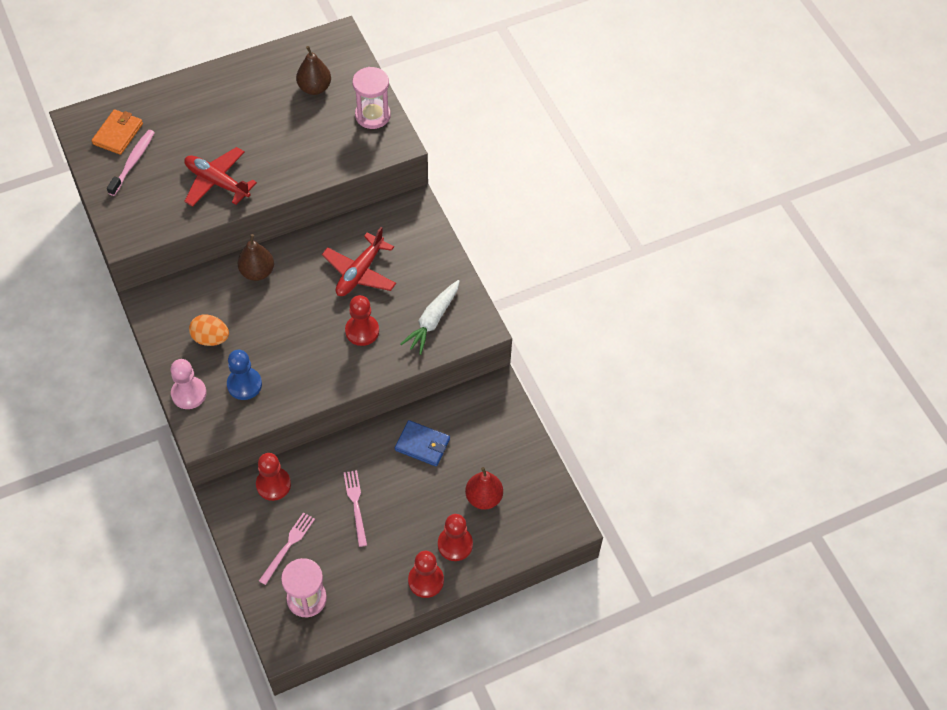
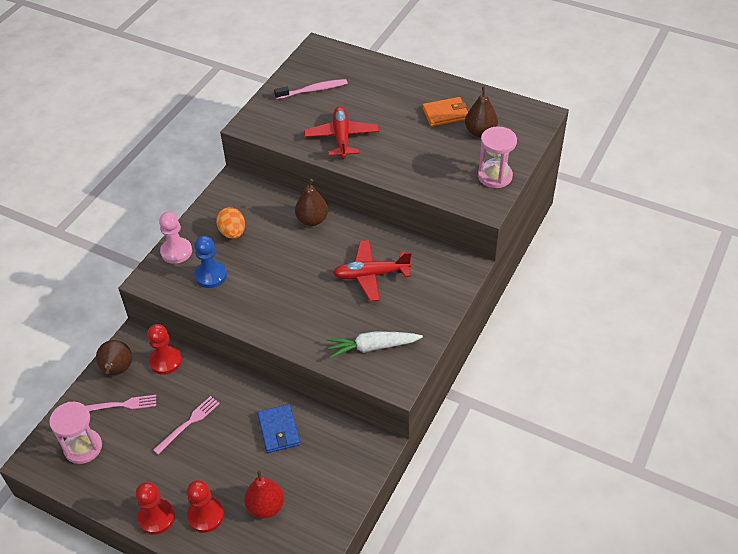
camera: 55 degrees right, 10 degrees down
orange wallet [92,109,143,155] -> orange wallet moved to [422,97,468,127]
red pawn [345,295,379,346] -> none
none -> brown pear [96,340,132,375]

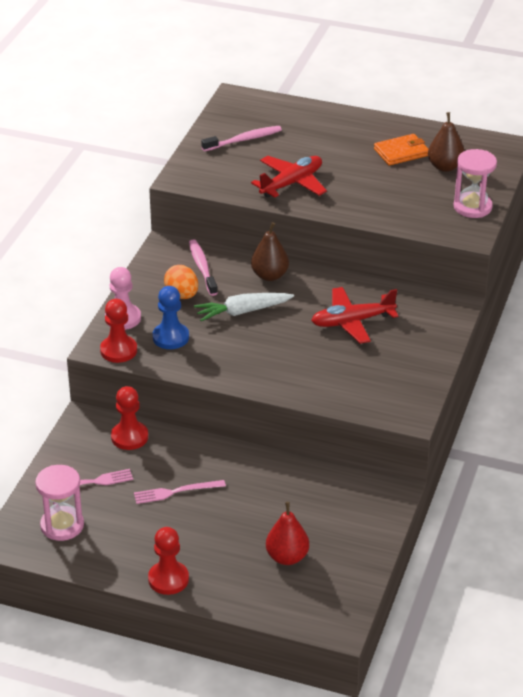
camera: 10 degrees left, 10 degrees down
brown pear [96,340,132,375] -> none
pink fork [153,396,220,455] -> pink fork turned 135 degrees counterclockwise [134,480,226,504]
red pawn [187,480,224,533] -> red pawn moved to [100,299,137,363]
blue wallet [257,404,300,453] -> none
red plane [304,106,379,158] -> red plane turned 60 degrees clockwise [251,156,327,198]
white carrot [327,331,423,358] -> white carrot moved to [194,293,294,322]
none -> pink toothbrush [189,239,218,296]

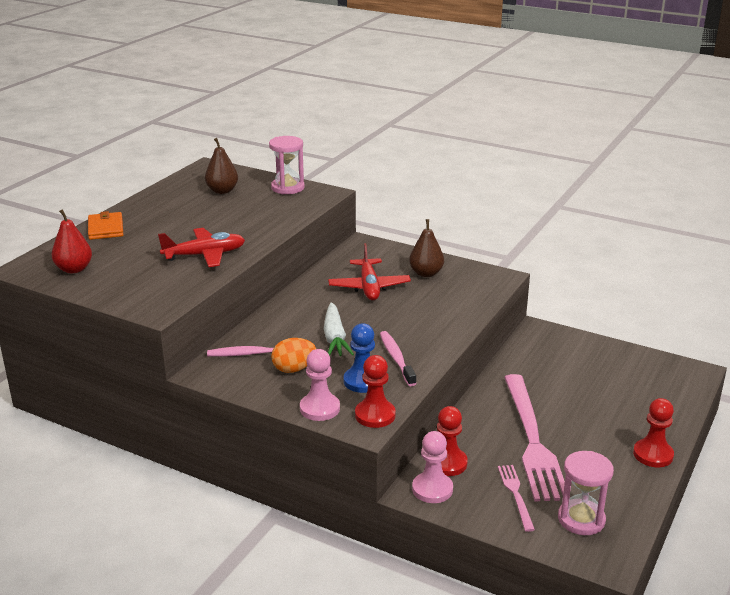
camera: 80 degrees left, 10 degrees down
pink fork [134,480,226,504] -> pink fork [504,374,570,501], size x2.18
pink toothbrush [201,126,282,151] -> pink toothbrush moved to [380,331,417,386]
red plane [251,156,327,198] -> red plane turned 105 degrees clockwise [158,228,245,267]
brown pear [251,222,289,281] -> brown pear moved to [409,219,444,277]
red pear [266,502,309,565] -> red pear moved to [52,209,92,273]
orange wallet [374,134,428,166] -> orange wallet moved to [88,211,123,240]
none -> pink pawn [412,431,453,503]

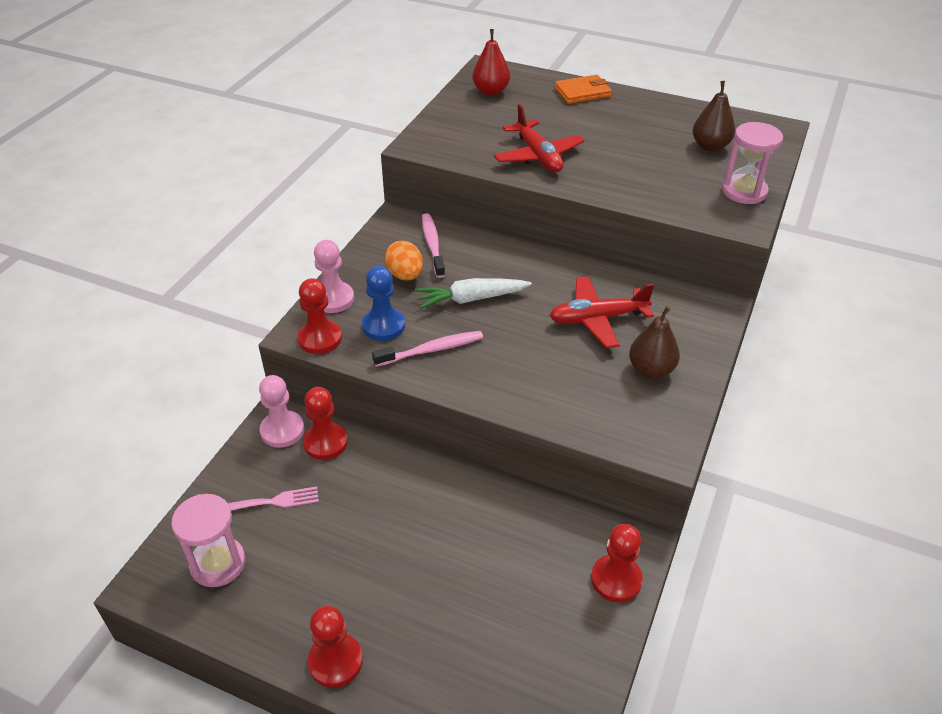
camera: 85 degrees right, 15 degrees up
pink fork [504,374,570,501] -> none
none -> red pawn [591,524,643,603]

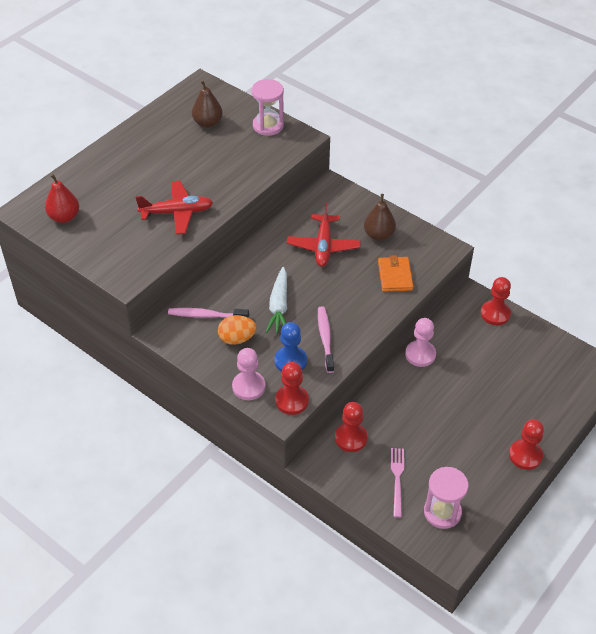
camera: 75 degrees left, 5 degrees up
pink pawn [259,375,304,448] -> pink pawn moved to [405,318,436,367]
orange wallet [555,75,612,104] -> orange wallet moved to [378,255,413,292]

